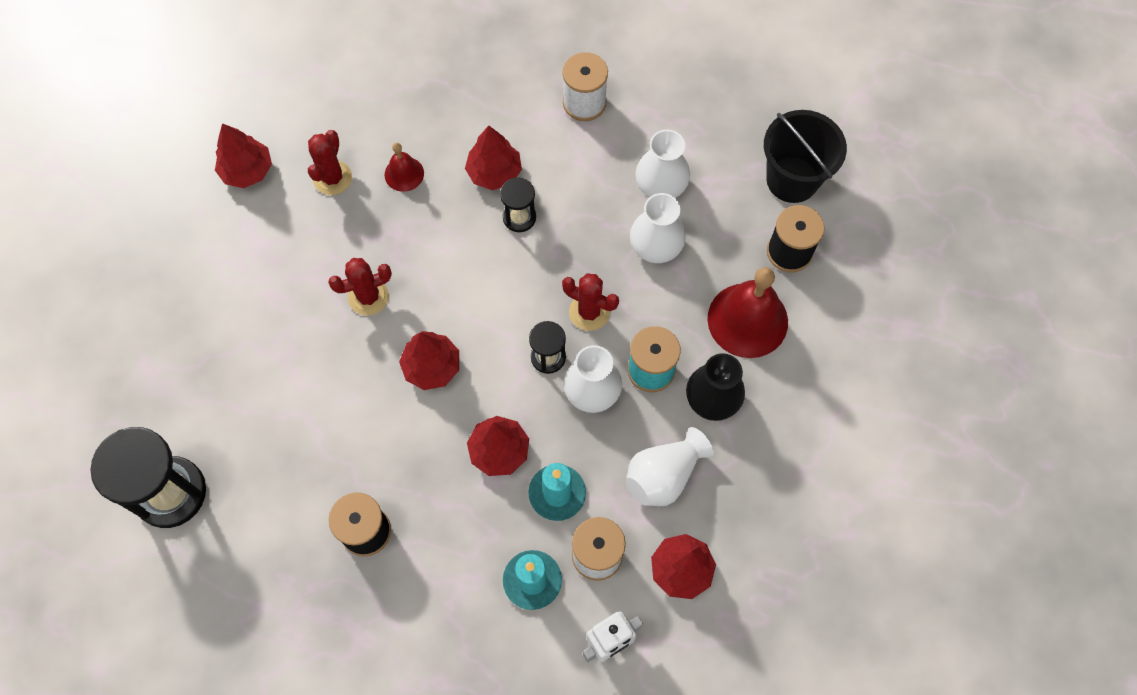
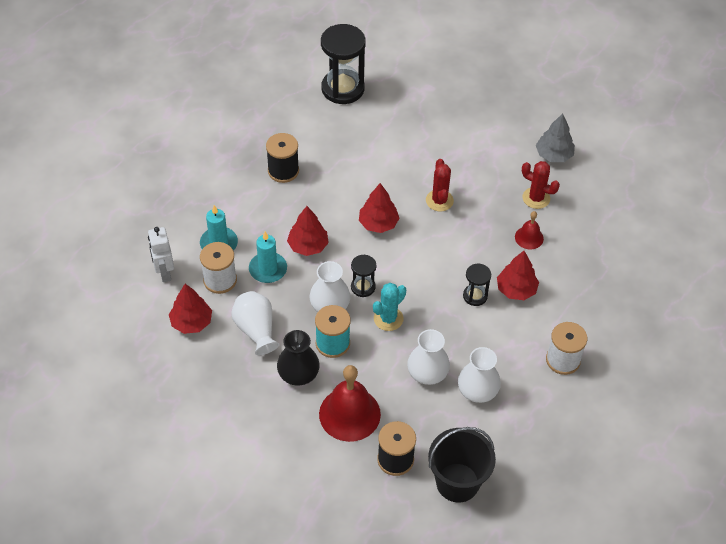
camera: 105 degrees right, 15 degrees down
red tree [215,123,272,188] -> grey tree [536,114,575,162]
red cactus [562,273,619,331] -> turquoise cactus [373,283,406,331]

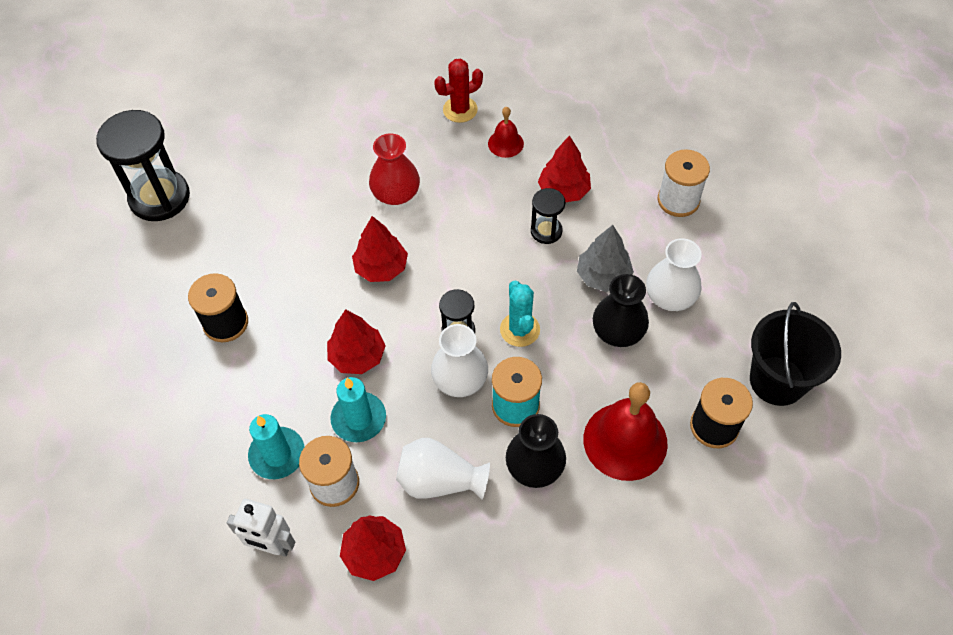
camera: 55 degrees left, 5 degrees up
white vase [407,329,450,385] -> black vase [593,274,649,347]
red cactus [426,159,454,211] -> red vase [369,133,420,205]
grey tree [536,114,575,162] -> grey tree moved to [577,225,634,292]

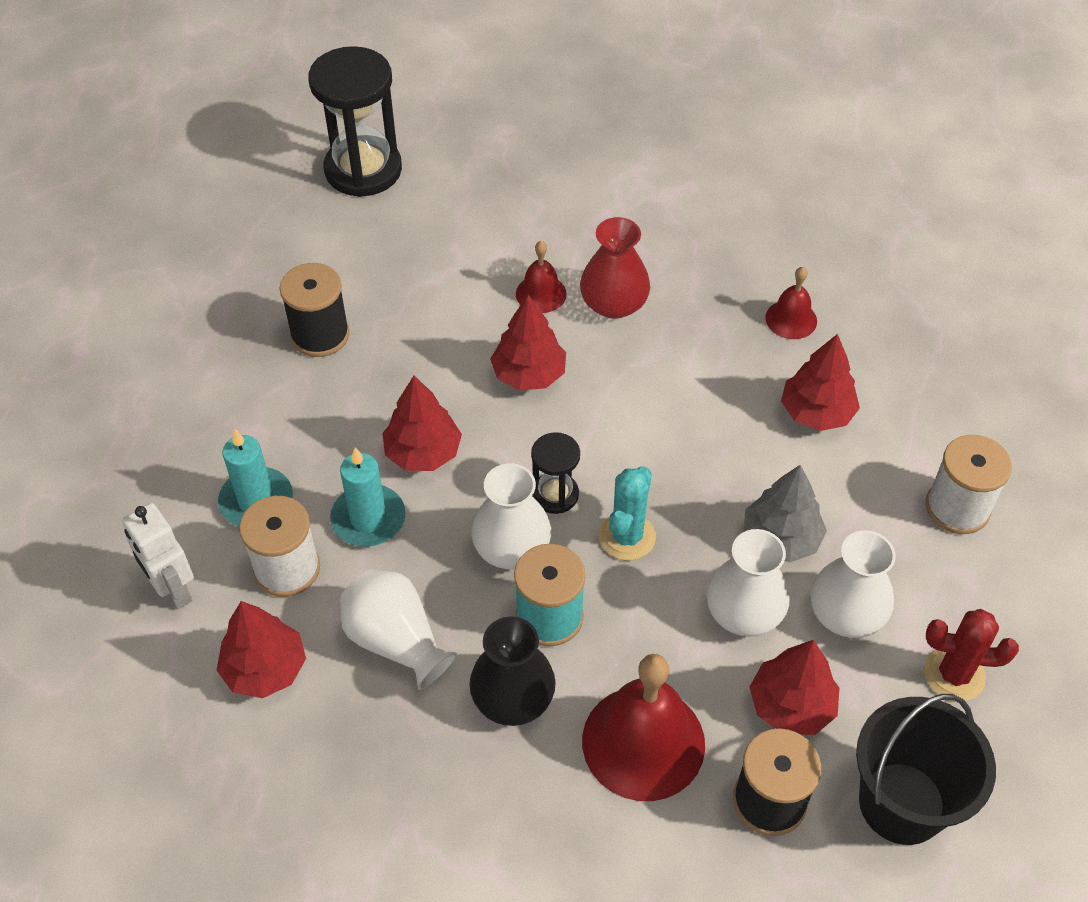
camera: 35 degrees right, 5 degrees down
red cactus [434,59,483,123] -> red cactus moved to [924,609,1019,701]
black hourglass [531,188,565,244] -> none
black vase [593,274,649,347] -> white vase [707,529,790,637]
none -> red bell [516,241,567,313]
none -> red tree [750,640,839,735]

